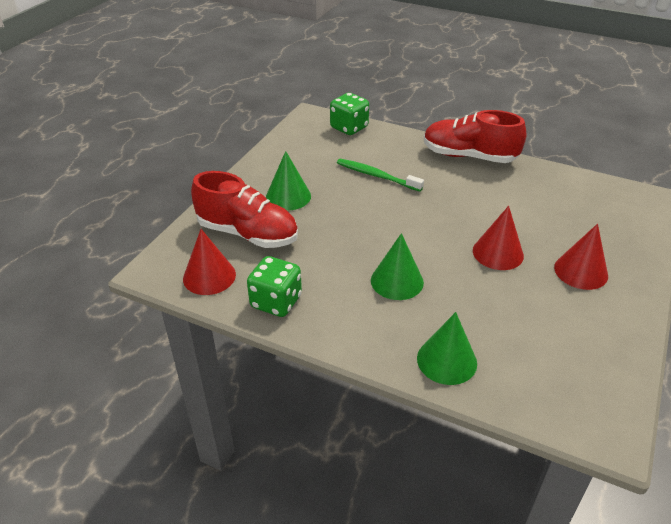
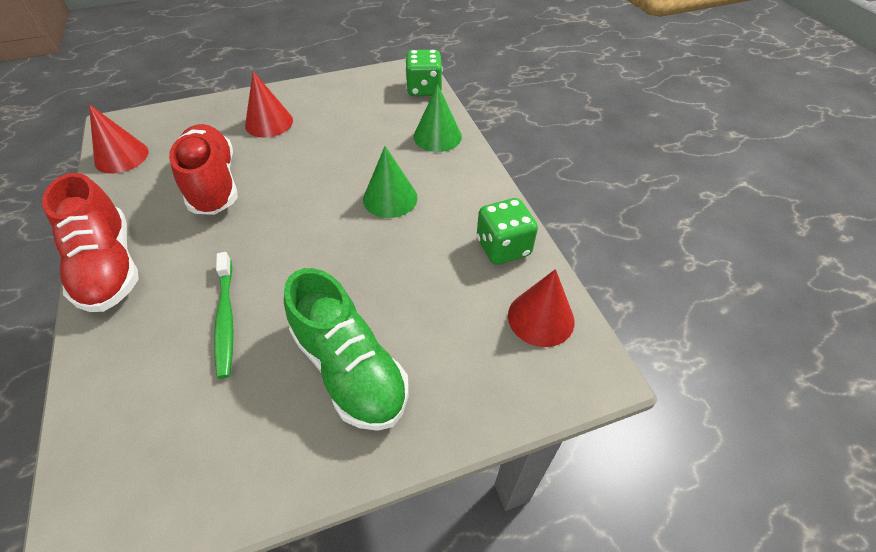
camera: 135 degrees left, 10 degrees up
red shoe [191,171,298,248] -> red shoe moved to [169,124,238,215]
green cone [266,151,311,210] -> green shoe [284,268,409,431]
green dice [330,93,369,135] -> green dice moved to [405,50,443,96]
red cone [473,206,524,270] -> red cone moved to [89,104,149,174]

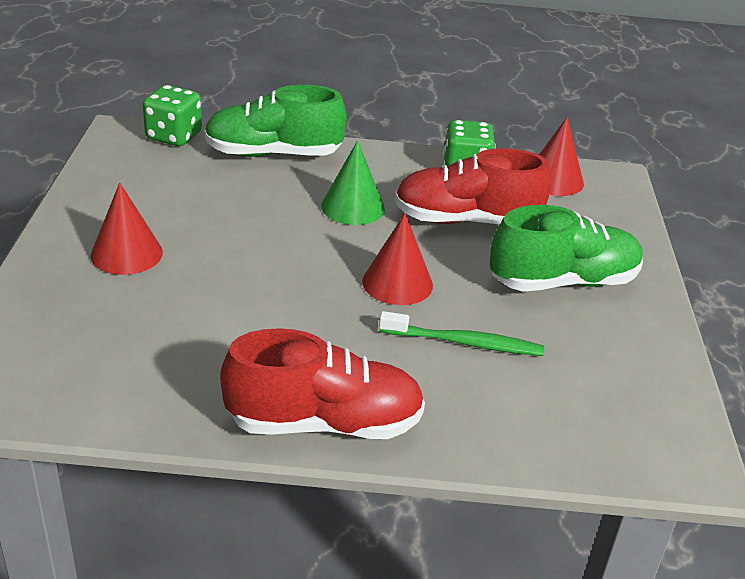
camera: 70 degrees left, 15 degrees down
red cone [89,104,149,174] -> red cone moved to [362,213,433,305]
red shoe [169,124,238,215] -> red shoe moved to [394,148,552,225]
green cone [414,84,462,152] -> green shoe [204,85,347,157]

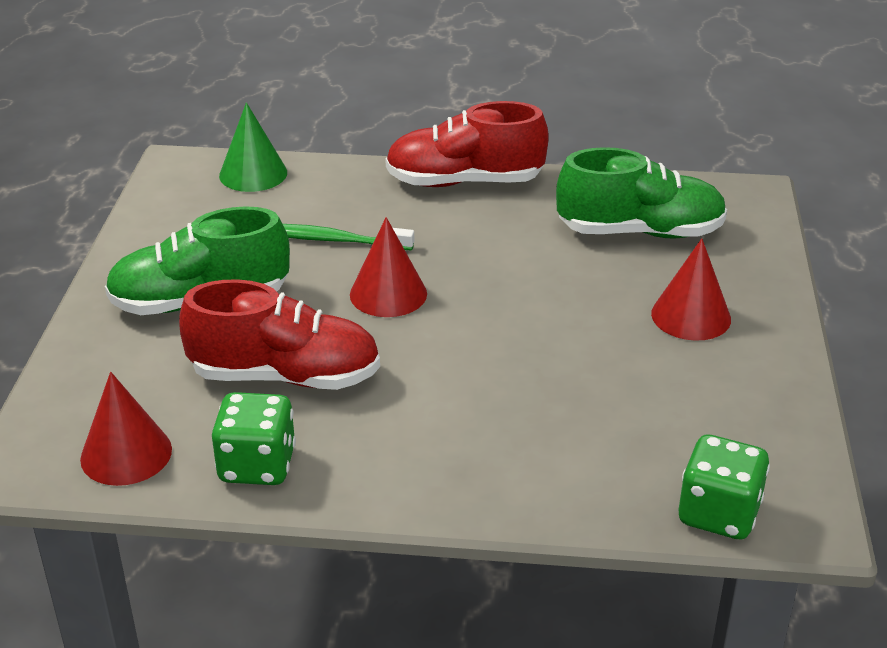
camera: 175 degrees left, 0 degrees up
green shoe [204,85,347,157] -> green shoe moved to [556,147,727,239]
green cone [321,141,385,225] -> green cone moved to [219,102,287,192]

